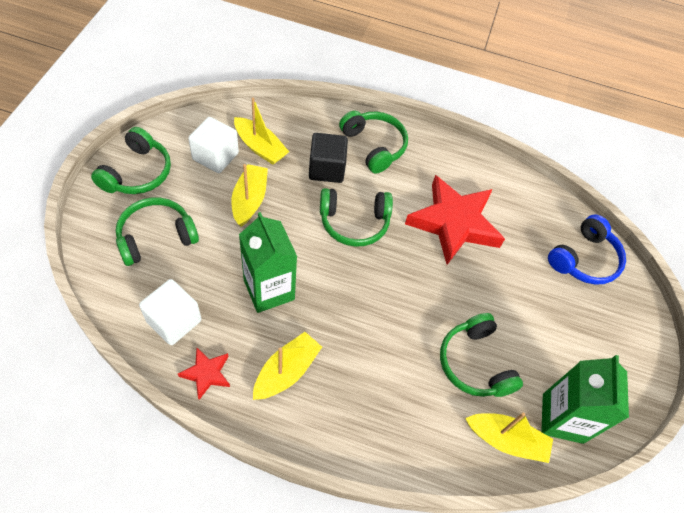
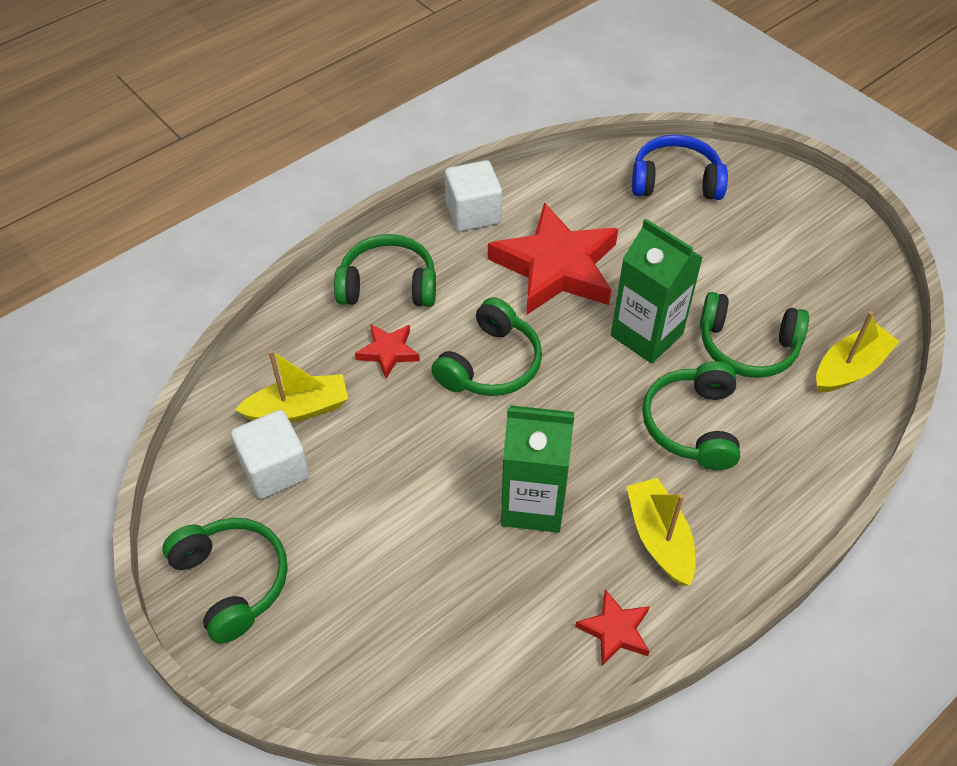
camera: 50 degrees left, 5 degrees down
green headphones [116,197,199,266] -> green headphones moved to [642,361,740,470]
white cube [139,279,201,345] -> white cube moved to [445,160,502,231]
yellow boat [232,164,268,227] -> none
black cube [309,133,348,183] -> red star [355,324,420,379]
green carton [541,355,629,444] -> green carton moved to [611,218,703,364]
blue headphones [548,215,626,285] -> blue headphones turned 75 degrees counterclockwise [632,135,728,200]

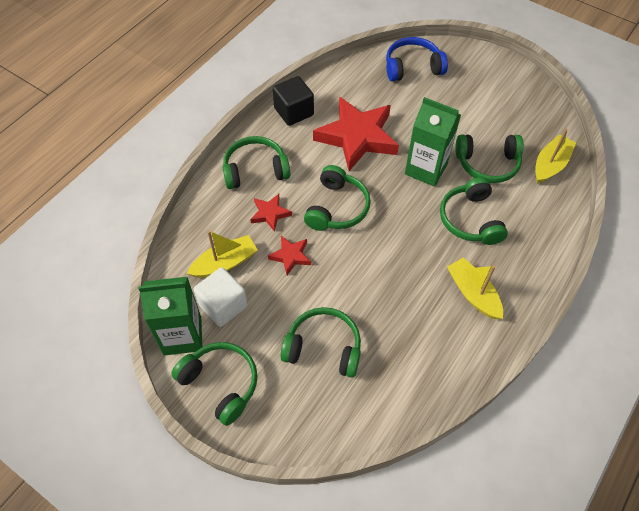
camera: 15 degrees left, 5 degrees up
white cube [445,160,502,231] -> black cube [273,76,314,126]
green carton [501,405,574,533] -> green carton moved to [138,277,202,356]
red star [575,589,650,666] -> red star moved to [268,236,311,275]
none -> green headphones [281,307,361,378]

